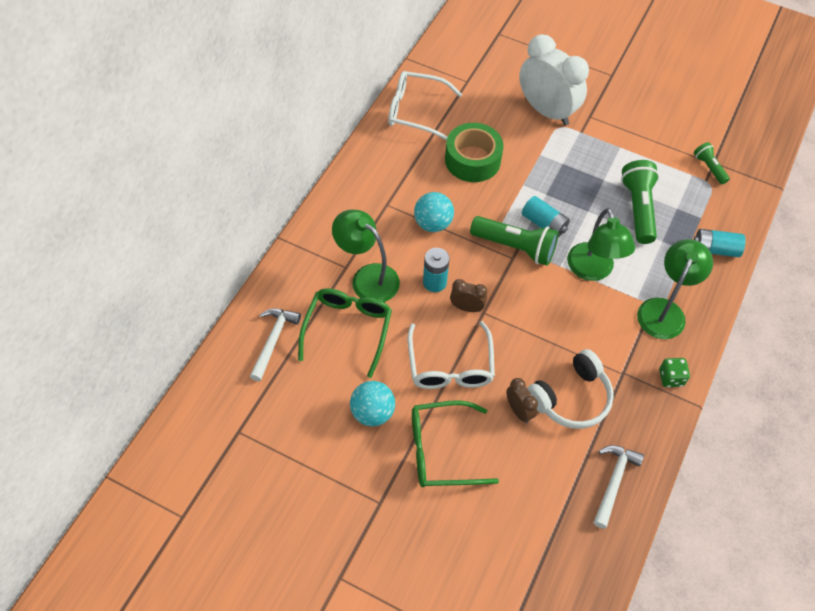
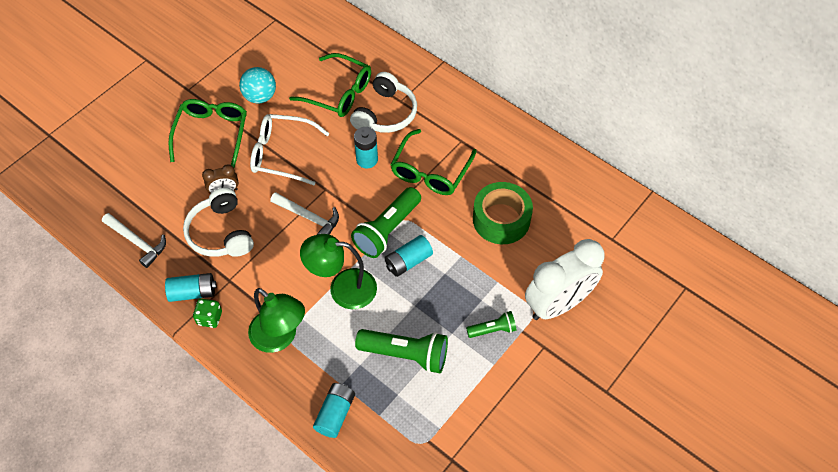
camera: 105 degrees right, 0 degrees up
white hammer [250,308,301,381] -> white hammer moved to [270,192,339,235]
green lamp [332,209,400,302] -> white headphones [350,72,417,133]
white glasses [388,71,462,141] -> none
turquoise ball [414,192,454,232] -> green glasses [391,129,477,195]
brown clock [450,279,487,312] -> none
green flashlight [694,142,730,184] -> green flashlight moved to [466,311,516,338]
none -> turquoise battery [165,273,217,302]

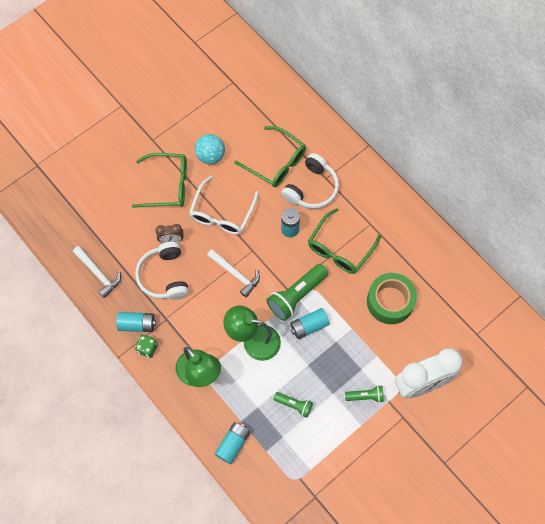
camera: 10 degrees right, 10 degrees up
green glasses [168,99,247,167] -> green glasses turned 75 degrees clockwise [132,153,187,208]
white glasses [250,114,330,185] -> white glasses turned 90 degrees counterclockwise [189,176,259,235]
green flashlight [355,329,448,373] -> green flashlight [273,392,313,418], size x0.55

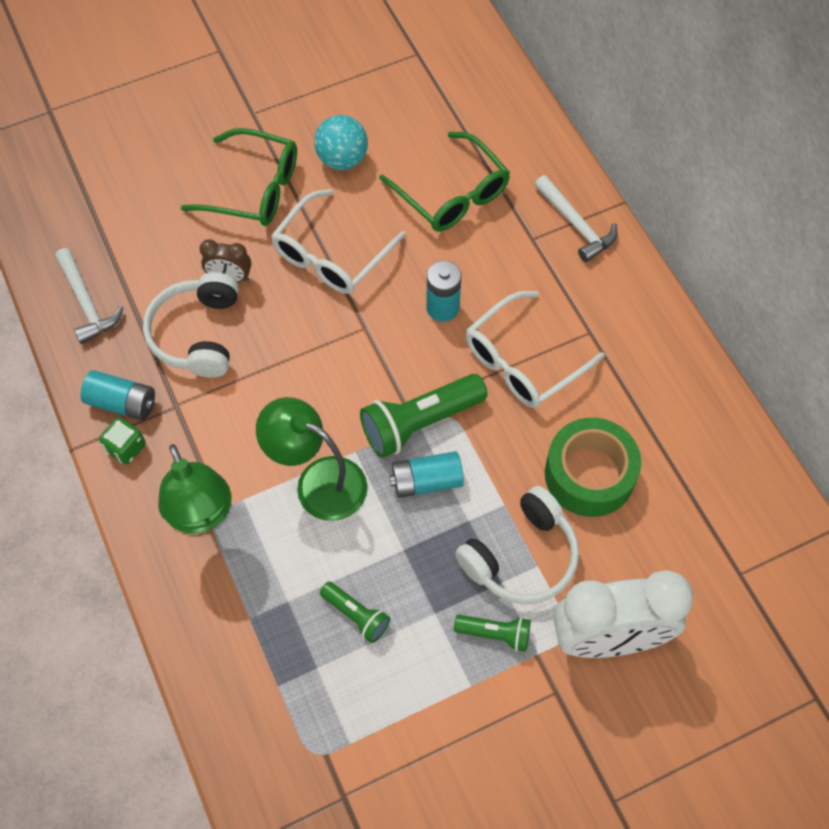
camera: 15 degrees right, 5 degrees down
white hammer [207,249,260,297] -> white hammer moved to [534,175,617,262]
turquoise battery [215,422,250,464] -> none
white headphones [281,153,339,209] -> white headphones moved to [455,486,579,604]
green glasses [308,208,381,274] -> white glasses [466,291,605,408]

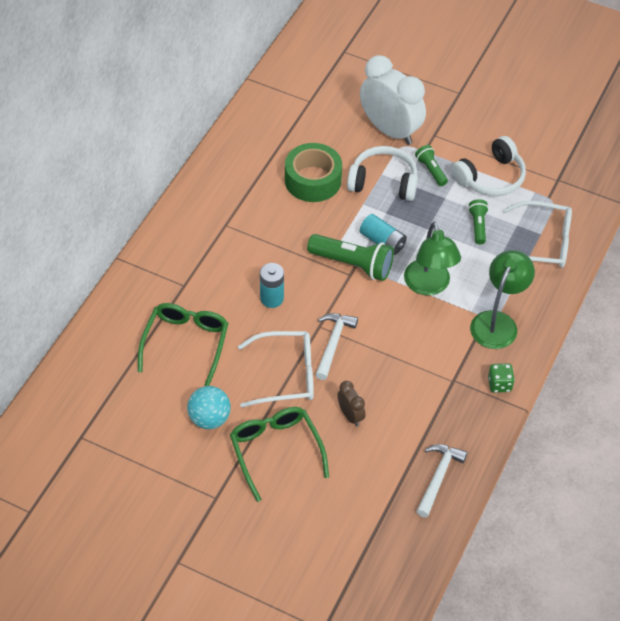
camera: 130 degrees left, 10 degrees down
turquoise battery [80,370,155,420] -> none
white headphones [143,272,238,378] -> white headphones moved to [451,136,526,196]
white glasses [466,291,605,408] -> white glasses moved to [503,200,572,268]
white hammer [534,175,617,262] -> white hammer moved to [315,313,358,380]

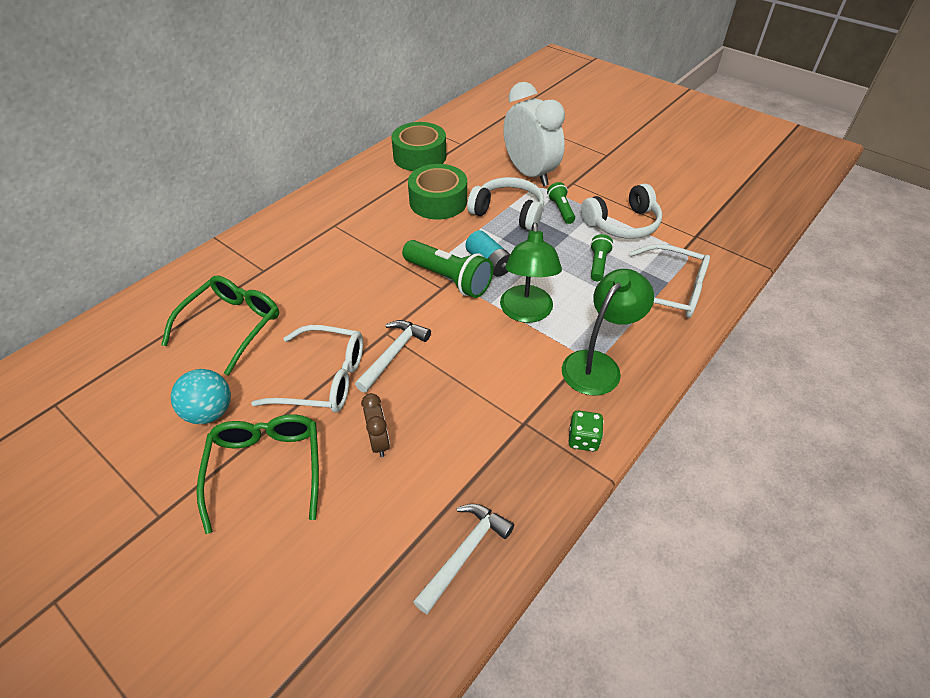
camera: 15 degrees right, 5 degrees down
turquoise battery [260,263,284,308] -> none
none -> green tape [391,122,446,171]

